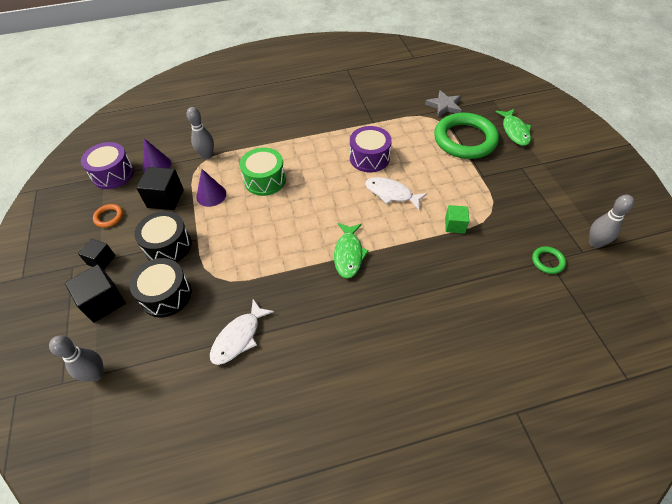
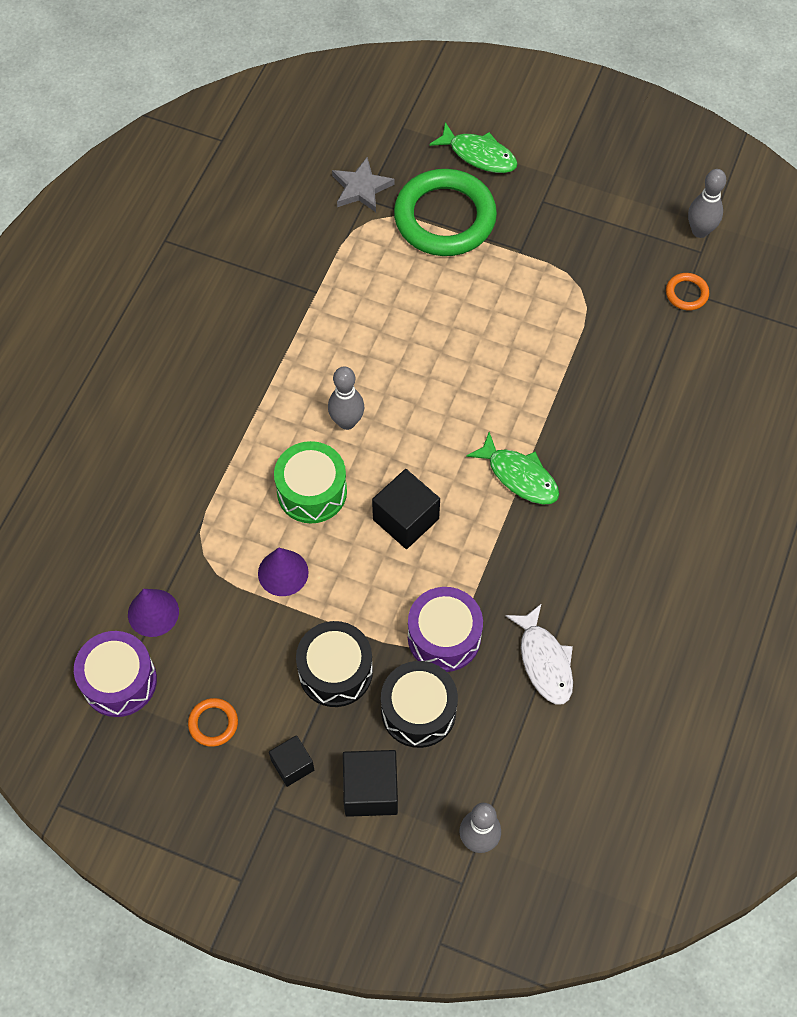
camera: 55 degrees left, 10 degrees up
black cube [136,167,184,210] -> black cube moved to [372,469,440,549]
grey bowling pin [187,107,214,159] -> grey bowling pin moved to [328,366,364,430]
purple drum [350,126,392,172] -> purple drum moved to [408,587,483,672]
white fish [365,177,427,210] -> none
green cube [445,205,469,233] -> none
green ring [532,246,566,274] -> orange ring [666,273,709,311]

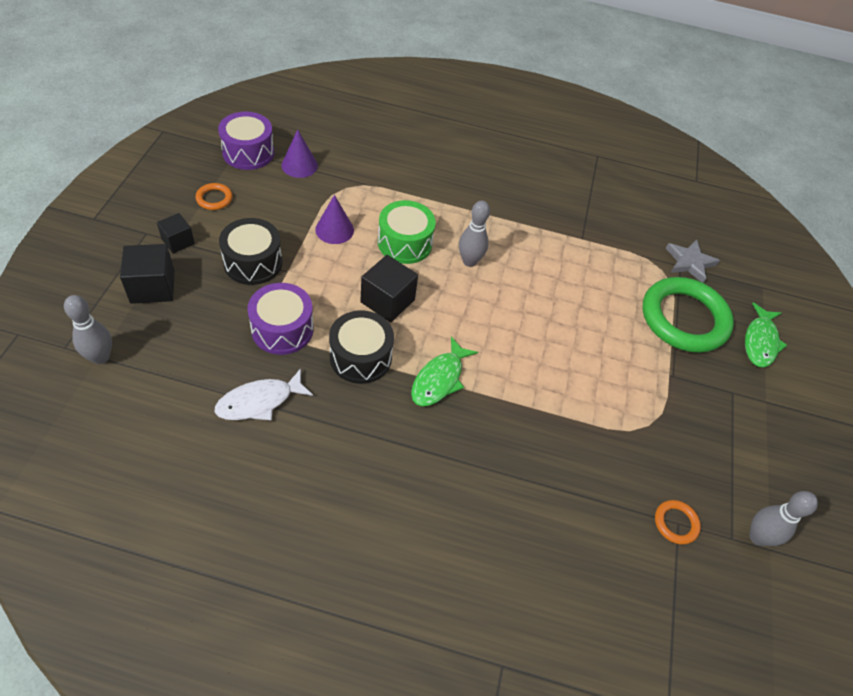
camera: 75 degrees right, 10 degrees down
black drum [381,661,458,748] -> black drum moved to [329,311,394,384]

